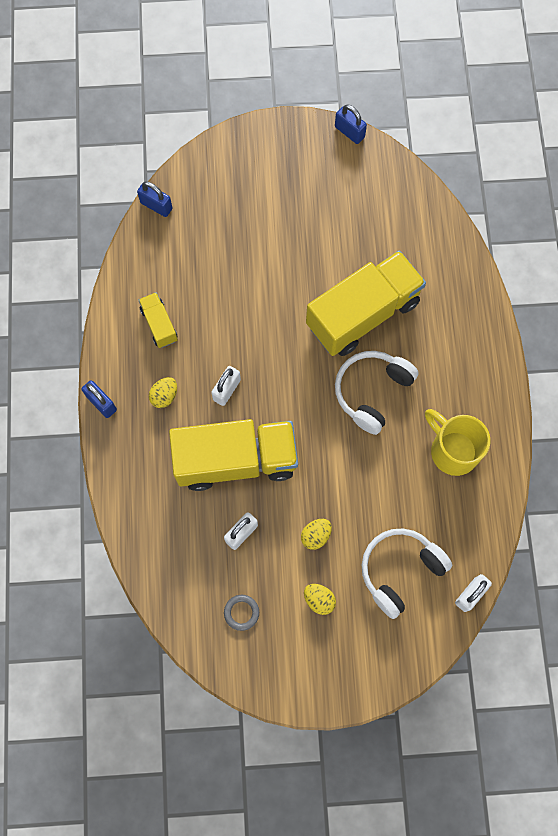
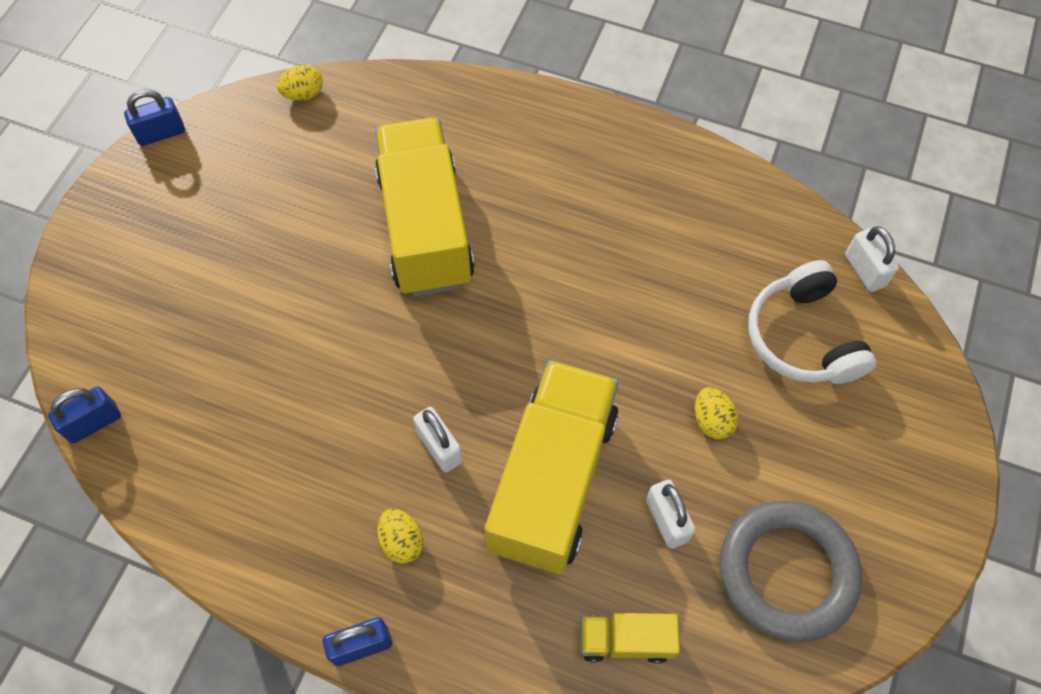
camera: 65 degrees left, 10 degrees down
yellow truck [139,292,178,348] -> yellow truck moved to [581,613,680,664]
grey ring [224,595,259,631] -> grey ring [720,500,862,642], size x2.45
yellow egg [304,584,336,615] -> yellow egg moved to [277,64,323,101]
white headphones [335,351,419,435] -> none
yellow mug [425,409,490,476] -> none

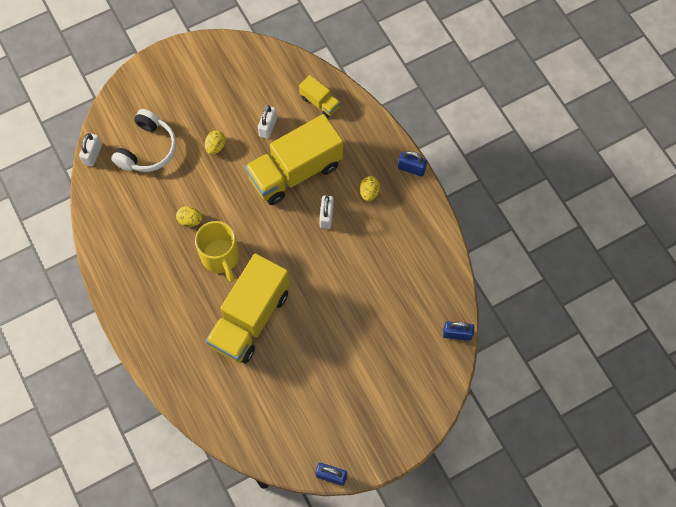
camera: 140 degrees left, 5 degrees up
yellow egg [277,64,323,101] -> yellow egg moved to [176,206,203,227]
grey ring [720,500,862,642] -> none
none -> yellow mug [195,221,239,282]

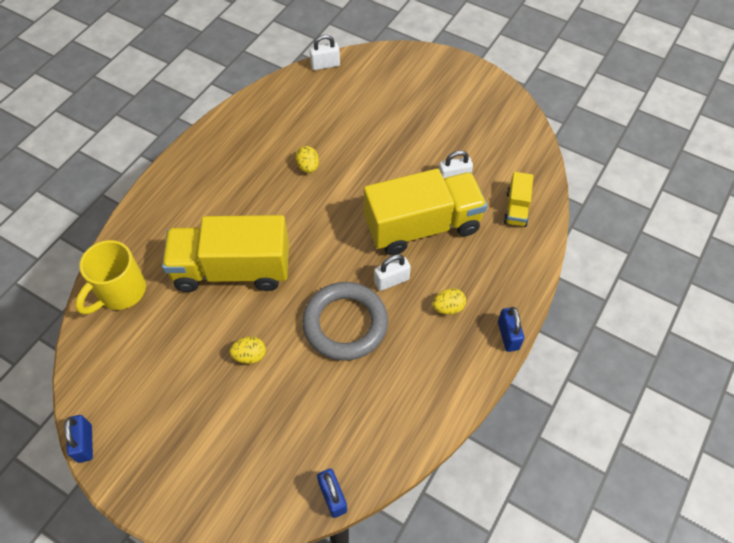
camera: 60 degrees right, 10 degrees down
white headphones [111,109,176,172] -> none
yellow mug [195,221,239,282] -> yellow mug moved to [75,240,146,315]
yellow egg [205,130,226,155] -> yellow egg moved to [229,337,266,364]
yellow truck [245,114,343,205] -> yellow truck turned 135 degrees clockwise [364,169,487,255]
none -> grey ring [302,282,388,361]

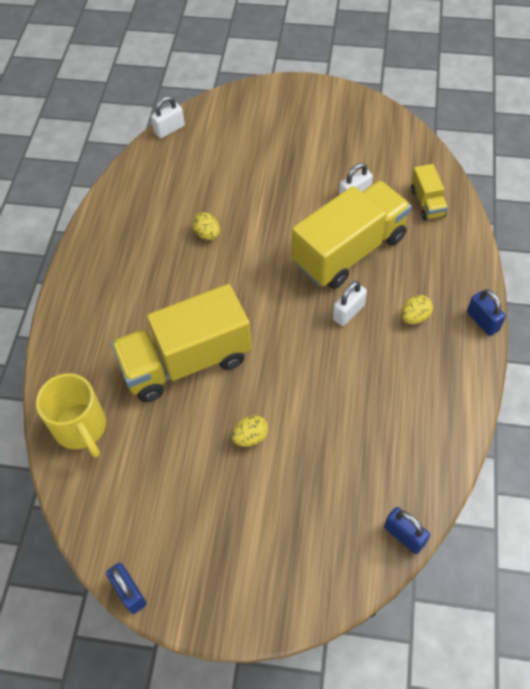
camera: 20 degrees left, 0 degrees up
yellow mug [75,240,146,315] -> yellow mug turned 45 degrees counterclockwise [36,373,106,458]
grey ring [302,282,388,361] -> none

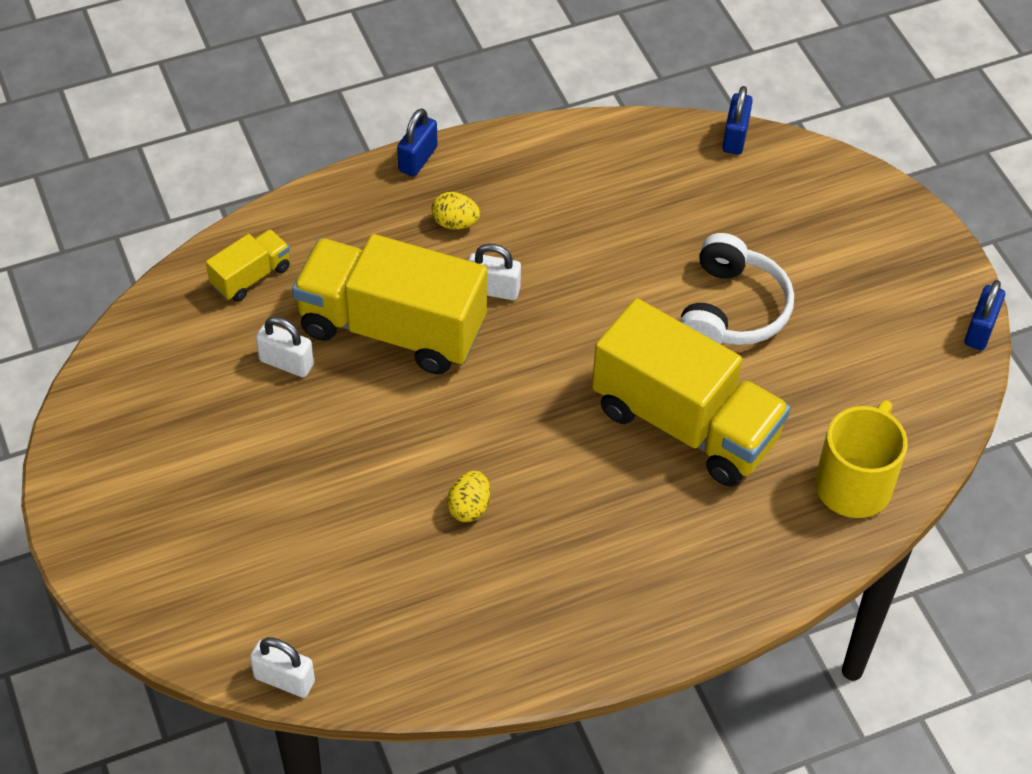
camera: 125 degrees left, 5 degrees down
yellow egg [232,415,268,447] -> white headphones [680,233,794,345]

